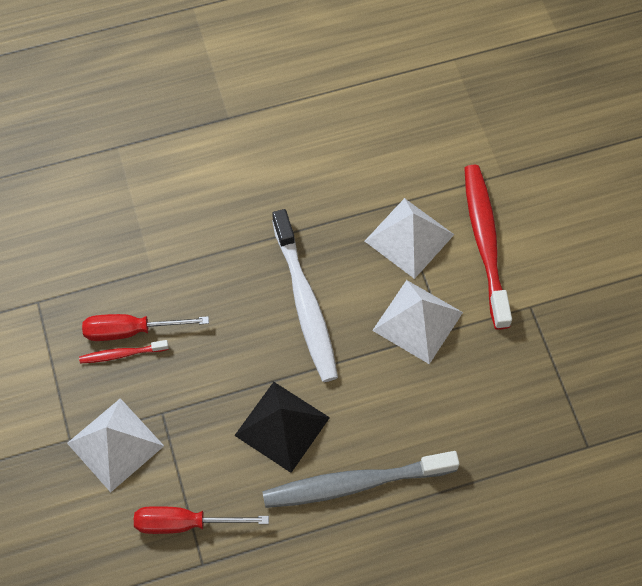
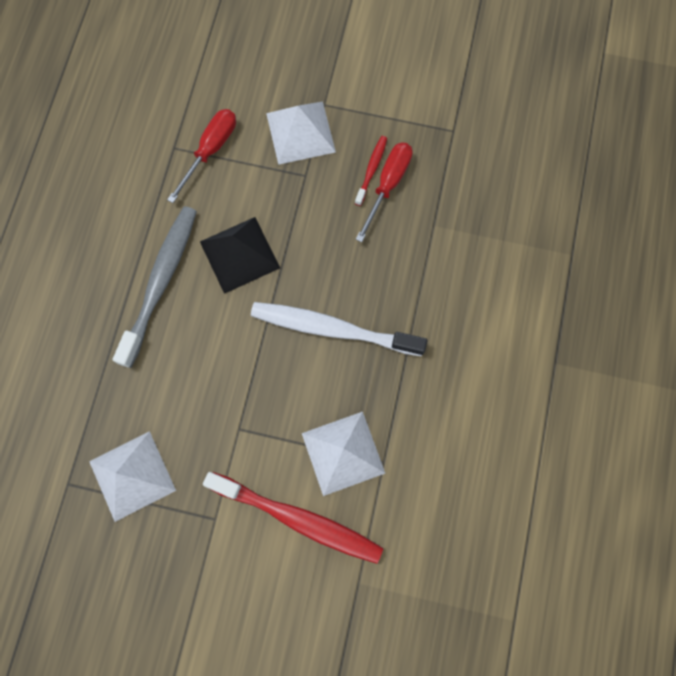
camera: 120 degrees right, 10 degrees up
white pyramid [372,280,463,364] -> white pyramid moved to [89,431,176,522]

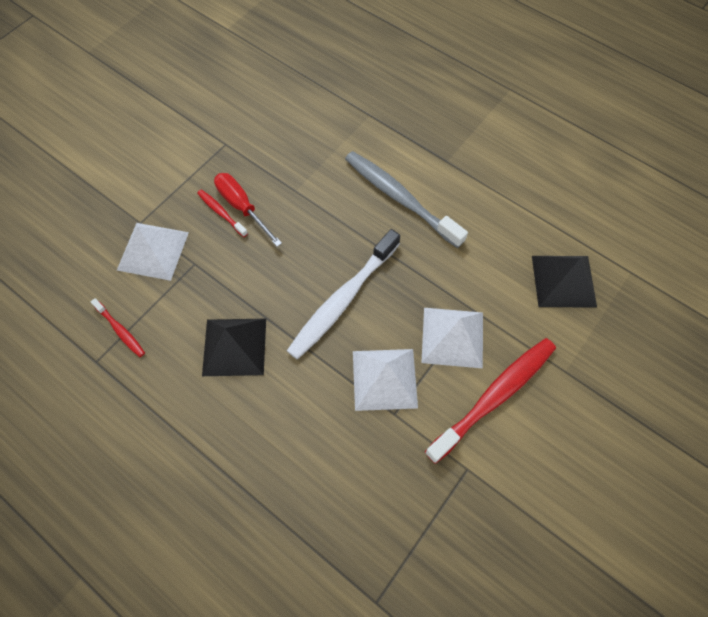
camera: 65 degrees left, 10 degrees down
white pyramid [89,431,176,522] -> white pyramid moved to [353,349,418,411]
grey toothbrush [113,206,197,368] -> grey toothbrush moved to [345,151,468,248]
red screwdriver [167,109,236,203] -> red toothbrush [91,298,145,357]
none -> black pyramid [532,256,597,307]

